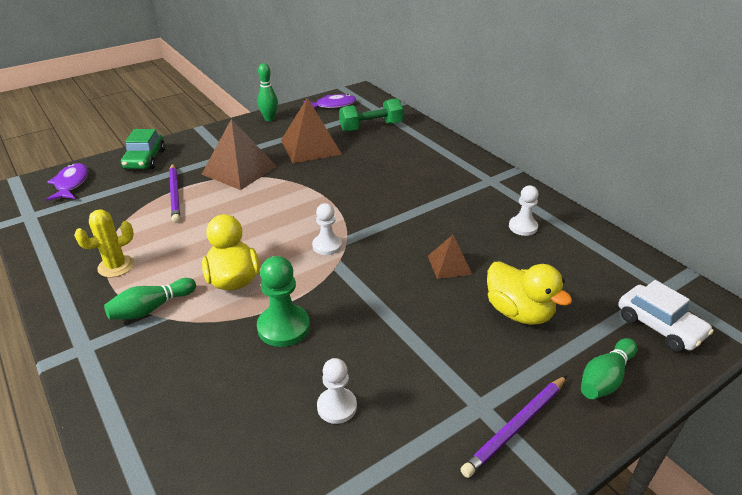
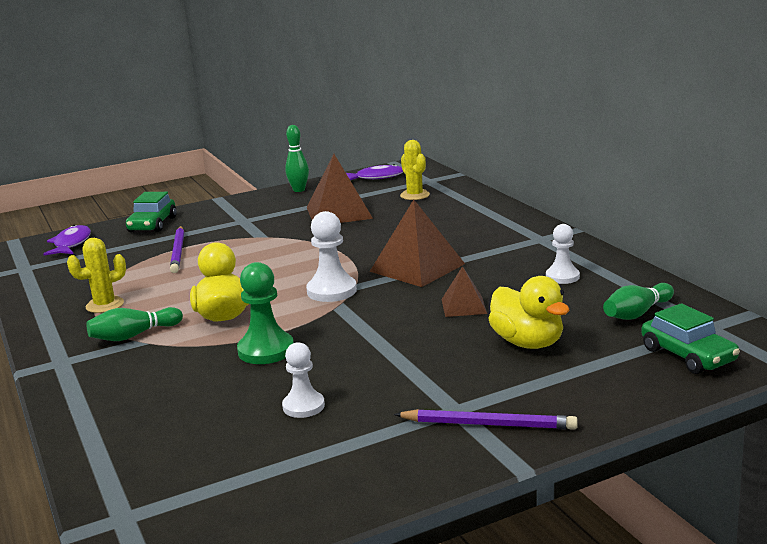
camera: 10 degrees right, 15 degrees down
brown pyramid [202,119,277,190] -> brown pyramid moved to [370,200,465,287]
white pawn [312,203,342,255] -> white pawn [306,211,357,302], size x1.50
green dumbbell [339,98,403,132] -> yellow cactus [400,140,430,200]
purple pencil [461,376,567,478] -> purple pencil turned 135 degrees counterclockwise [394,409,578,430]
green bowling pin [581,338,637,399] -> green bowling pin moved to [603,283,674,320]
white car [618,280,714,352] -> green car [641,303,740,374]

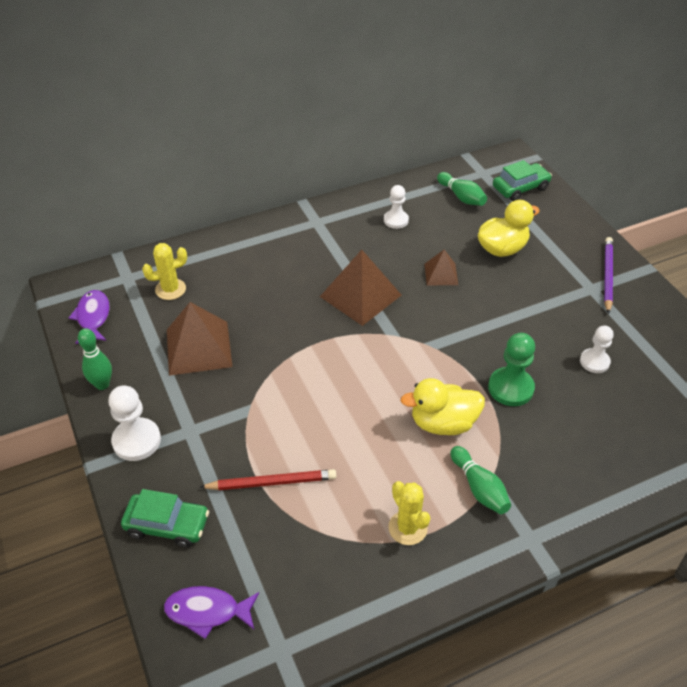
camera: 90 degrees left, 25 degrees up
purple pencil [170,226,184,273] -> red pencil [200,469,336,490]
white pawn [306,211,357,302] -> white pawn moved to [108,386,161,461]

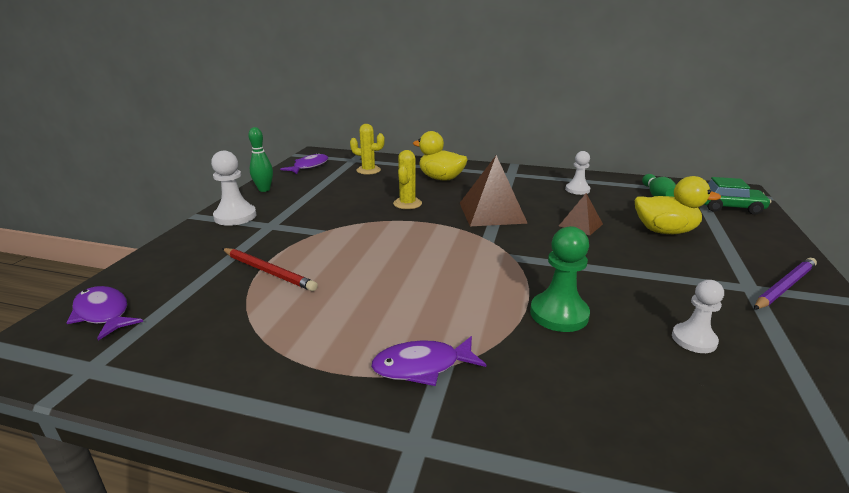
camera: 40 degrees right, 20 degrees down
green car [121,489,209,548] -> none
brown pyramid [167,302,232,376] -> none
yellow cactus [388,481,430,545] -> yellow cactus moved to [393,150,422,209]
yellow duck [400,378,485,435] -> yellow duck moved to [413,131,468,181]
green bowling pin [450,446,511,514] -> purple fish [371,336,486,386]

